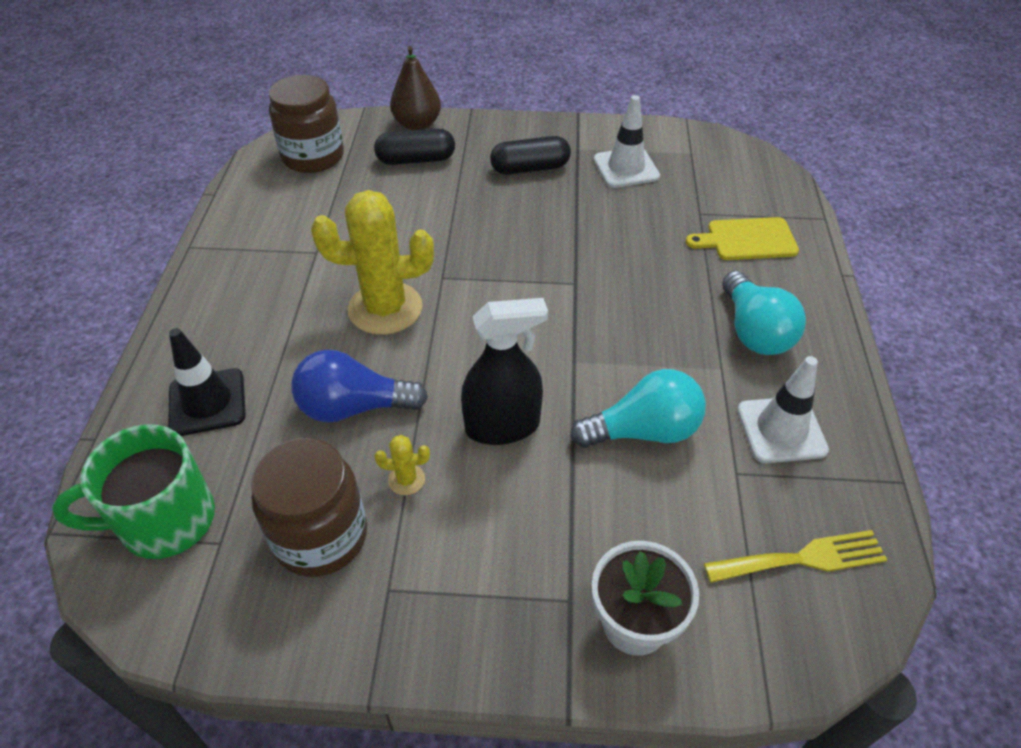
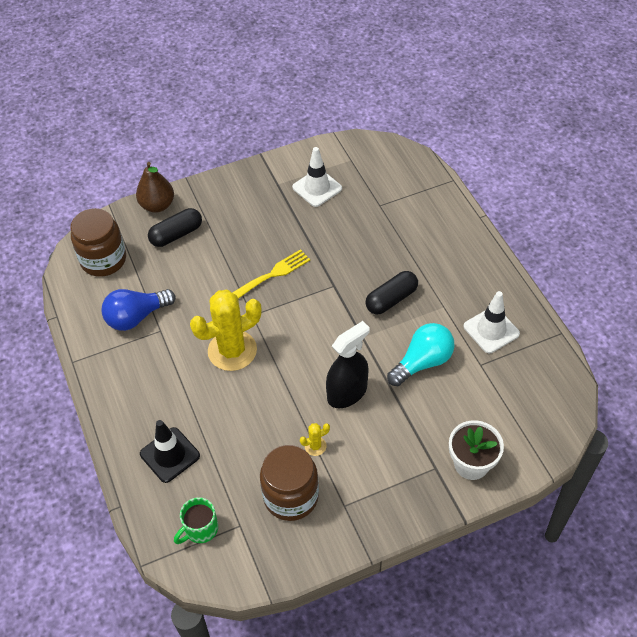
camera: 25 degrees left, 5 degrees up
green mug [52,424,215,559] -> green mug [174,497,218,544], size x0.61
blue light bulb [292,350,428,423] -> blue light bulb moved to [102,289,175,331]
black capsule [490,136,571,175] -> black capsule moved to [366,271,418,314]
yellow cutting board [686,217,799,260] -> none
yellow fork [704,530,887,583] -> yellow fork moved to [232,249,310,299]
turquoise light bulb [722,271,806,355] -> none

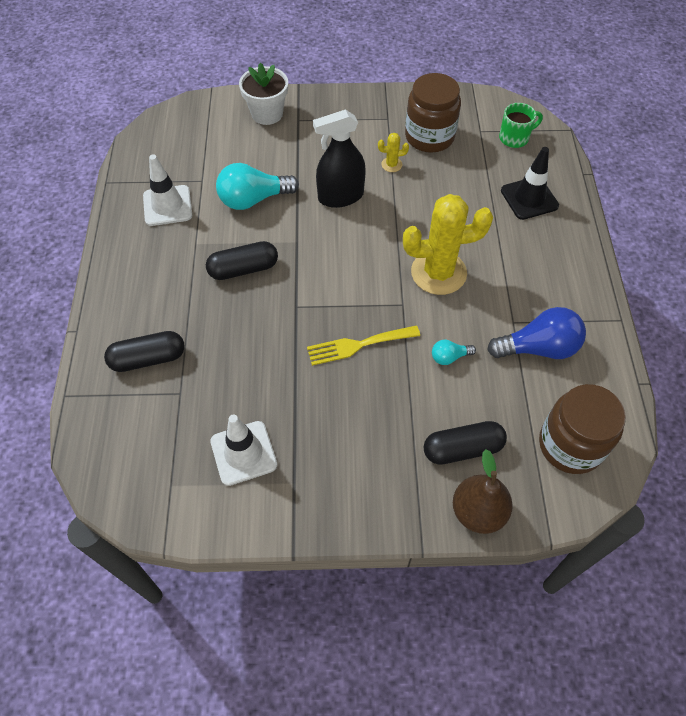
camera: 160 degrees left, 5 degrees up
none -> black capsule [104,331,185,372]
none -> turquoise light bulb [432,339,476,365]

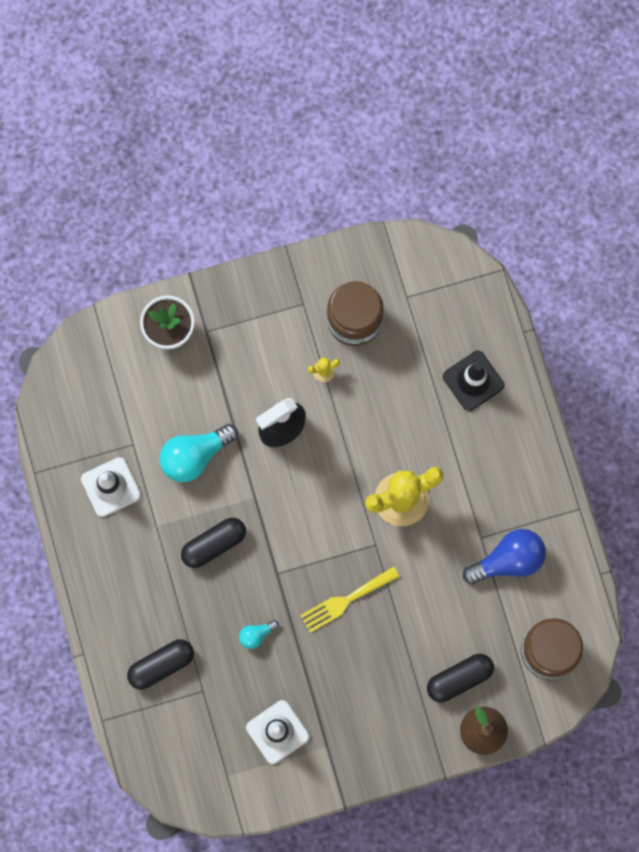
camera: 15 degrees left, 20 degrees up
turquoise light bulb [432,339,476,365] -> turquoise light bulb moved to [239,620,279,649]
green mug [499,103,543,148] -> none

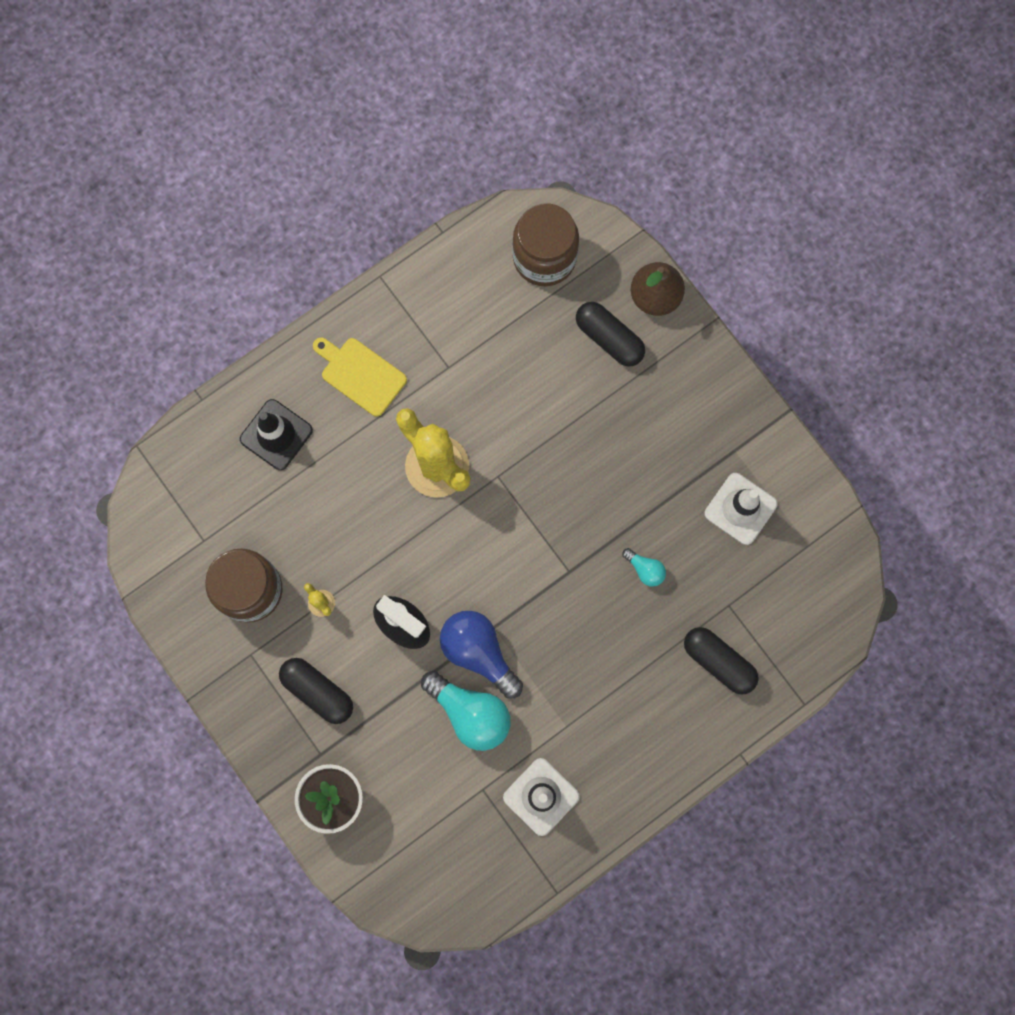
camera: 110 degrees left, 0 degrees up
black capsule [181,518,246,568] -> black capsule moved to [279,658,353,724]
yellow fork [300,566,400,633] -> none
blue light bulb [463,529,546,585] -> blue light bulb moved to [440,611,523,699]
none -> yellow cutting board [313,337,407,417]

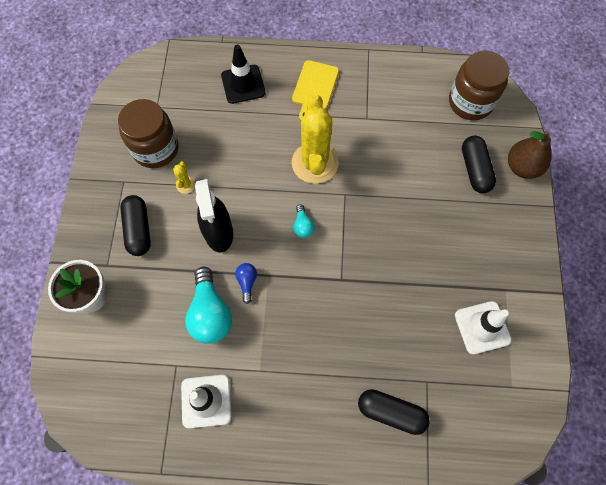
camera: 40 degrees right, 10 degrees down
yellow cutting board [313,337,407,417] -> yellow cutting board turned 150 degrees counterclockwise [292,60,339,121]
blue light bulb [440,611,523,699] -> blue light bulb [235,263,257,304], size x0.49
turquoise light bulb [622,548,666,587] -> turquoise light bulb moved to [293,204,315,238]
black capsule [684,627,759,695] -> black capsule turned 60 degrees counterclockwise [358,389,430,435]

